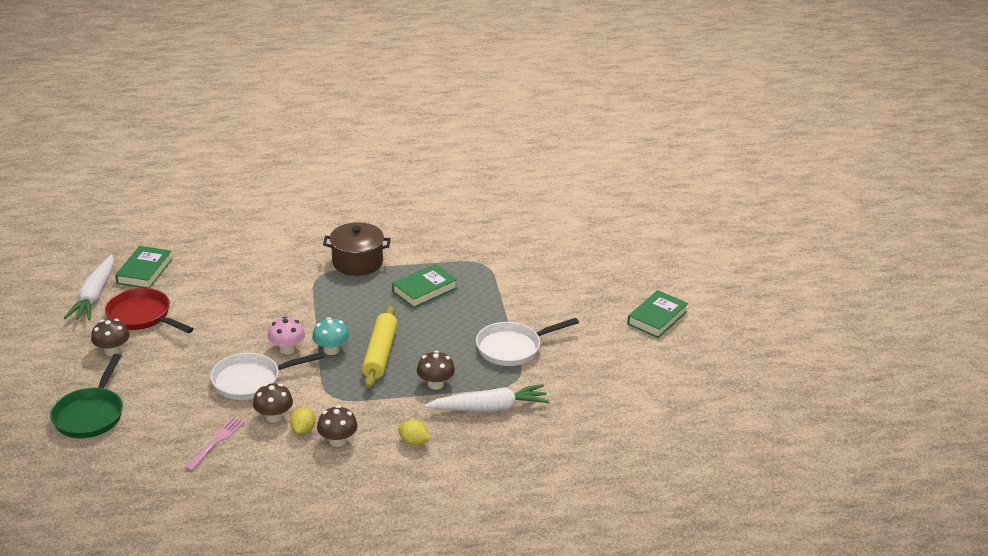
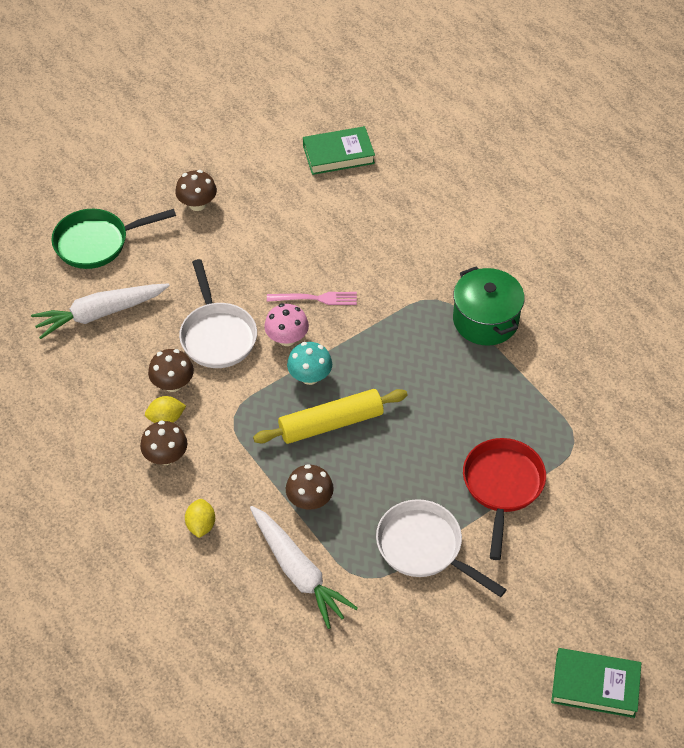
camera: 65 degrees right, 20 degrees up
white carrot [64,255,114,320] -> white carrot moved to [31,283,170,339]
red pan [105,288,194,333] -> red pan moved to [463,438,546,560]
pink fork [184,417,245,471] -> pink fork moved to [267,292,357,305]
white pan [210,352,325,400] -> white pan turned 150 degrees counterclockwise [179,259,257,368]
brown pot [323,222,391,276] -> green pot [453,267,525,345]
green book [392,264,457,308] -> none

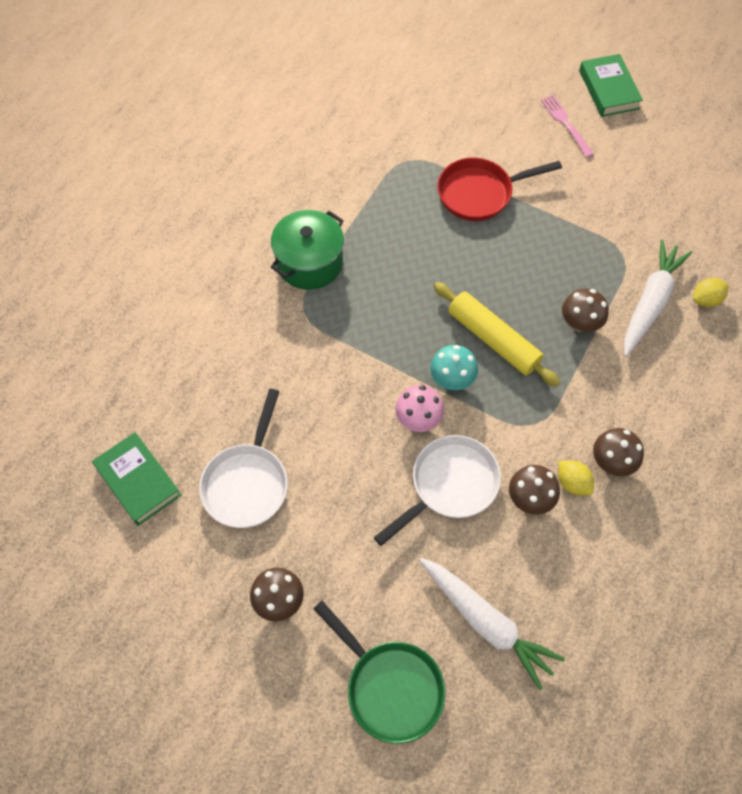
camera: 115 degrees left, 10 degrees up
yellow lemon [185,499,215,538] -> yellow lemon moved to [693,278,729,307]
pink fork [267,292,357,305] -> pink fork moved to [541,95,594,157]
white pan [376,499,507,597] -> white pan moved to [199,389,288,528]

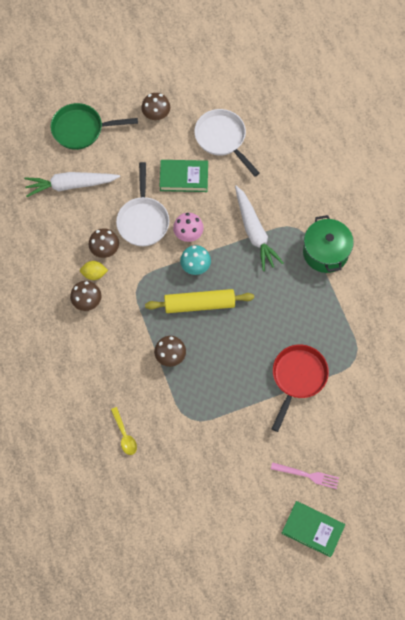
camera: 130 degrees right, 5 degrees up
green book [92,432,181,526] -> green book moved to [160,160,208,192]
white carrot [624,239,692,356] -> white carrot moved to [235,185,283,271]
yellow lemon [693,278,729,307] -> yellow spoon [111,407,137,455]

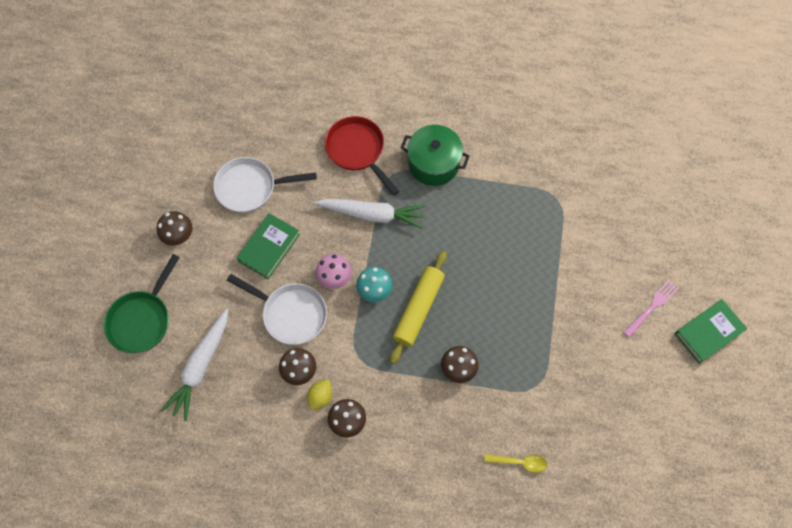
camera: 60 degrees left, 0 degrees up
red pan [272,345,329,432] -> red pan moved to [325,116,399,196]

